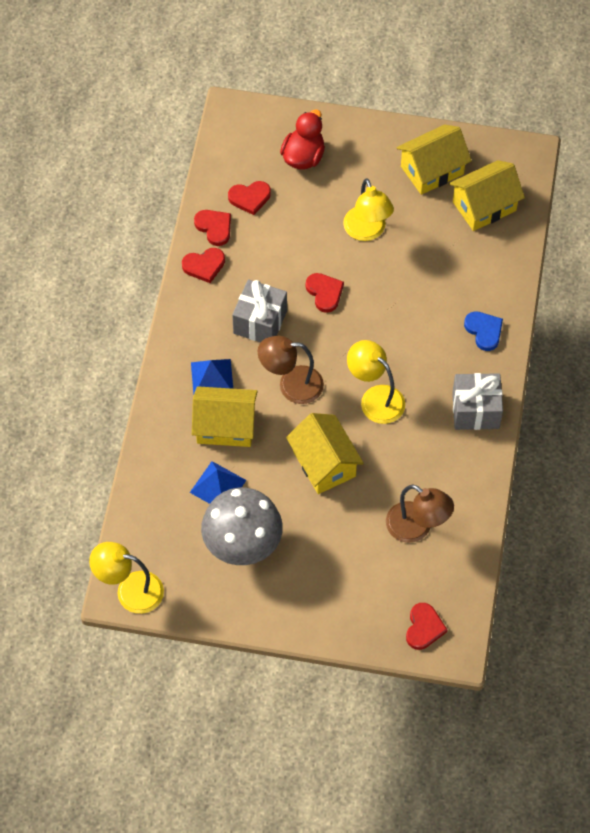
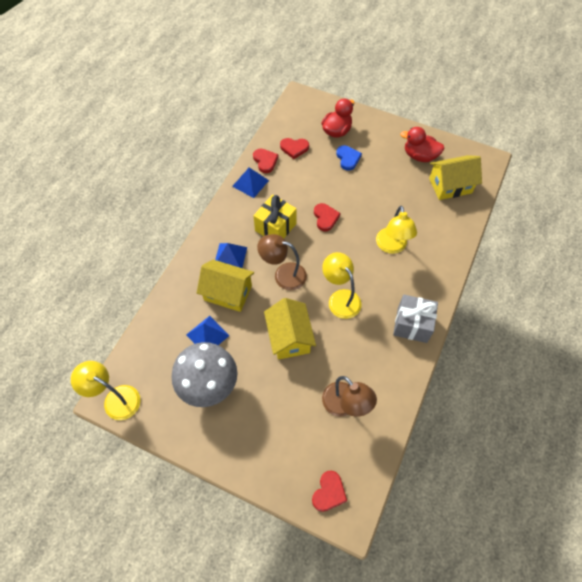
camera: 15 degrees right, 0 degrees up
red heart [182,248,225,283] -> blue pyramid [232,168,269,198]
grey gift [232,279,287,342] -> yellow gift [253,195,297,238]
yellow lamp [343,178,394,241] -> yellow lamp moved to [376,206,417,254]
yellow house [397,124,472,195] -> red duck [400,127,445,162]
blue heart [464,311,503,351] -> blue heart moved to [336,145,362,171]

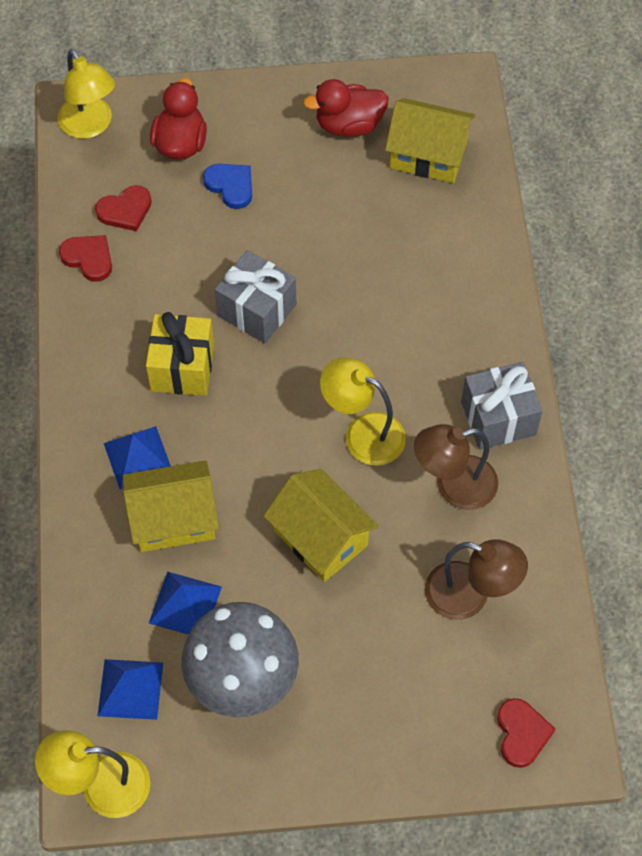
camera: 30 degrees left, 0 degrees up
blue pyramid [232,168,269,198] -> blue pyramid moved to [98,659,163,720]
brown lamp [257,234,307,290] -> brown lamp moved to [414,424,498,510]
red heart [314,203,341,231] -> grey gift [215,250,296,343]
yellow lamp [376,206,417,254] -> yellow lamp moved to [58,49,115,139]
yellow house [429,155,482,200] -> yellow house turned 60 degrees clockwise [385,98,475,183]

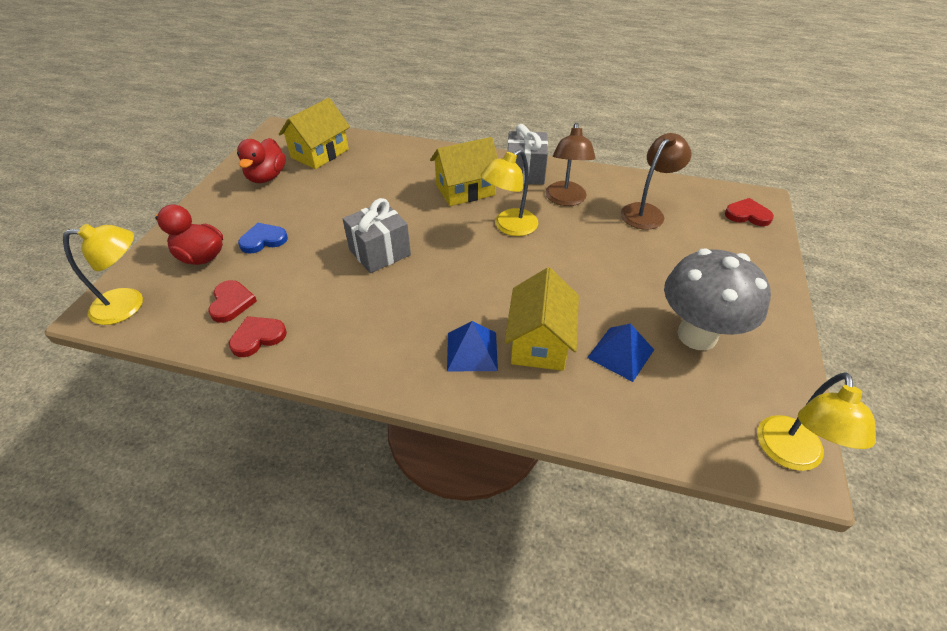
camera: 70 degrees left, 15 degrees down
blue pyramid [98,659,163,720] -> none
yellow gift [146,312,214,396] -> none
yellow house [264,469,379,582] -> yellow house moved to [430,137,498,206]

